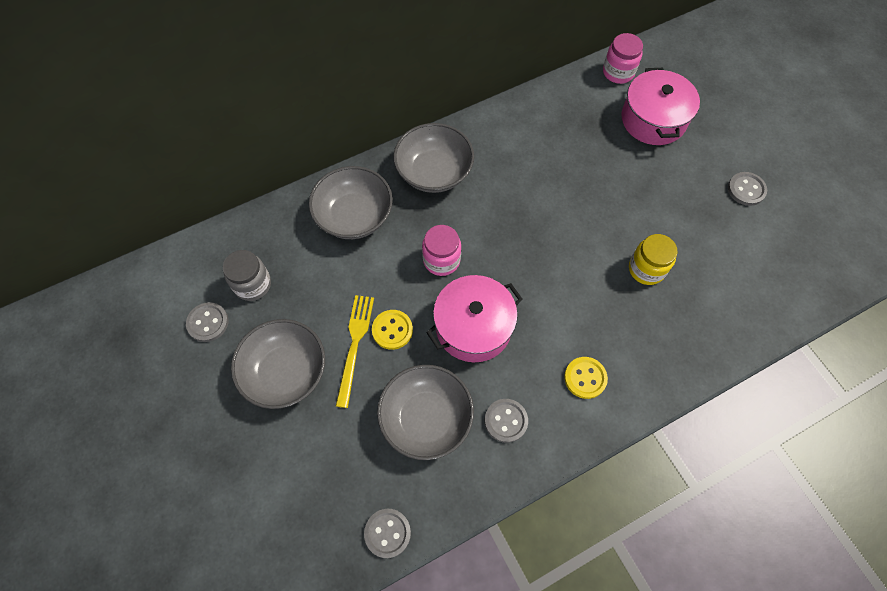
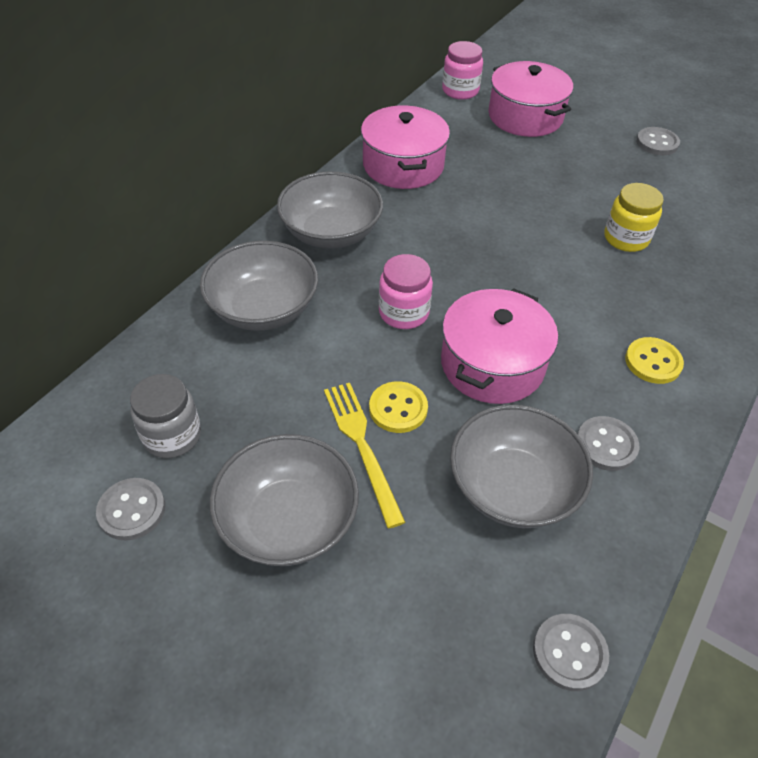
camera: 30 degrees left, 15 degrees down
none -> pink pot [361,105,450,189]

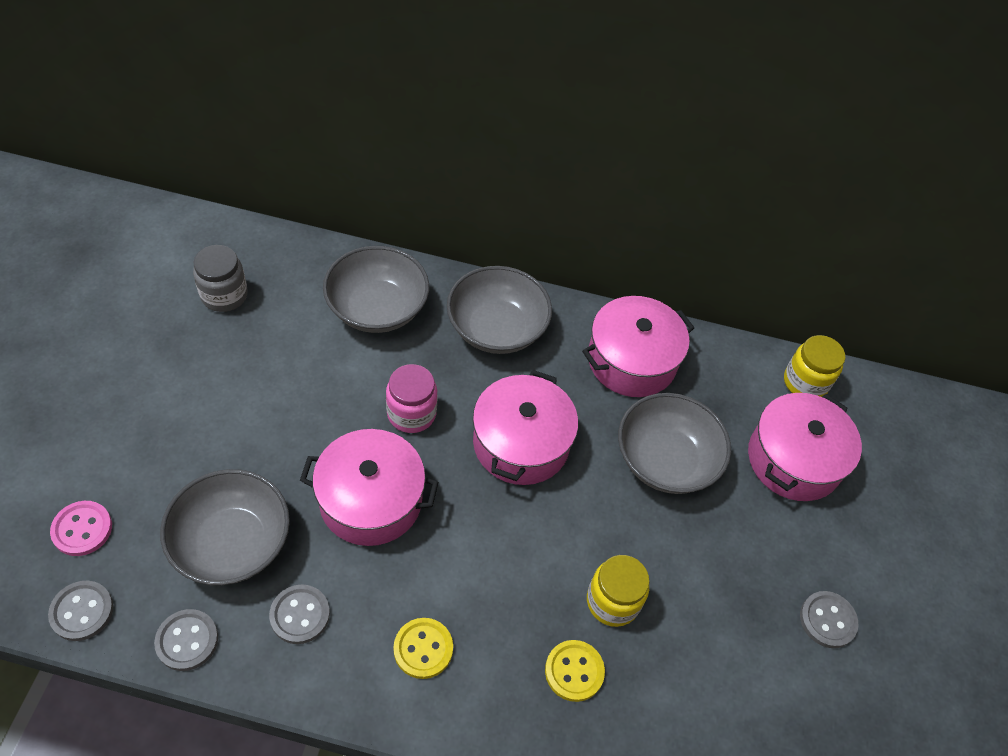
camera: 65 degrees right, 5 degrees up
grey button [96,478,165,540] -> grey button moved to [154,609,218,671]
grey bowl [210,434,359,566] -> grey bowl moved to [618,393,731,494]
yellow fork [324,383,405,528] -> none
yellow button [369,381,428,433] -> yellow button moved to [545,640,605,702]
pink jar [442,41,483,100] -> yellow jar [784,335,845,397]
none -> pink button [50,501,112,556]
none -> pink pot [473,370,578,485]

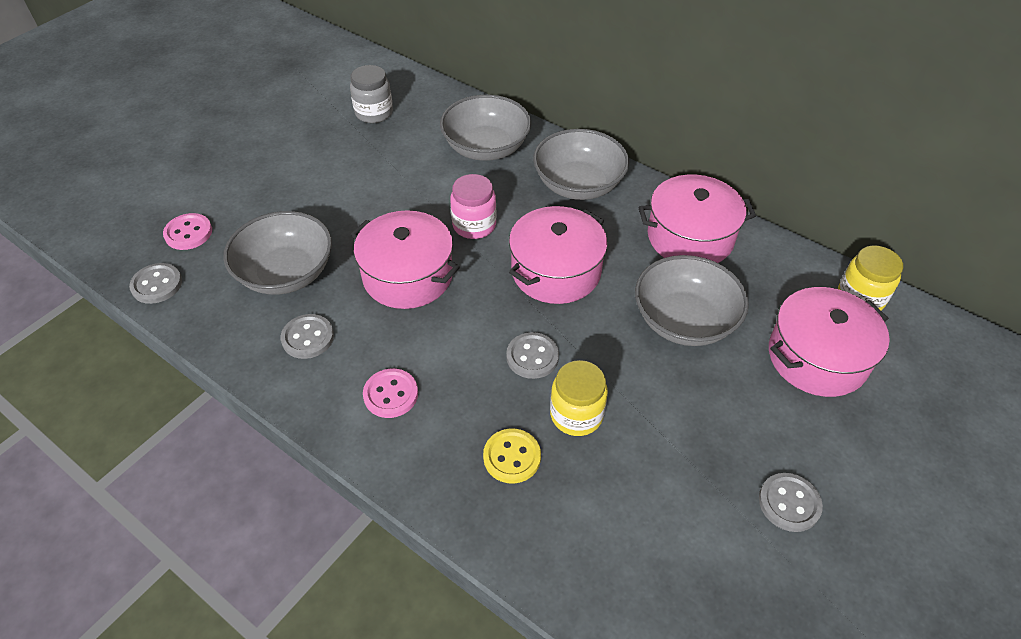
camera: 30 degrees right, 5 degrees down
grey button [154,609,218,671] -> grey button moved to [506,332,559,379]
yellow button [393,618,453,679] -> pink button [363,369,418,418]

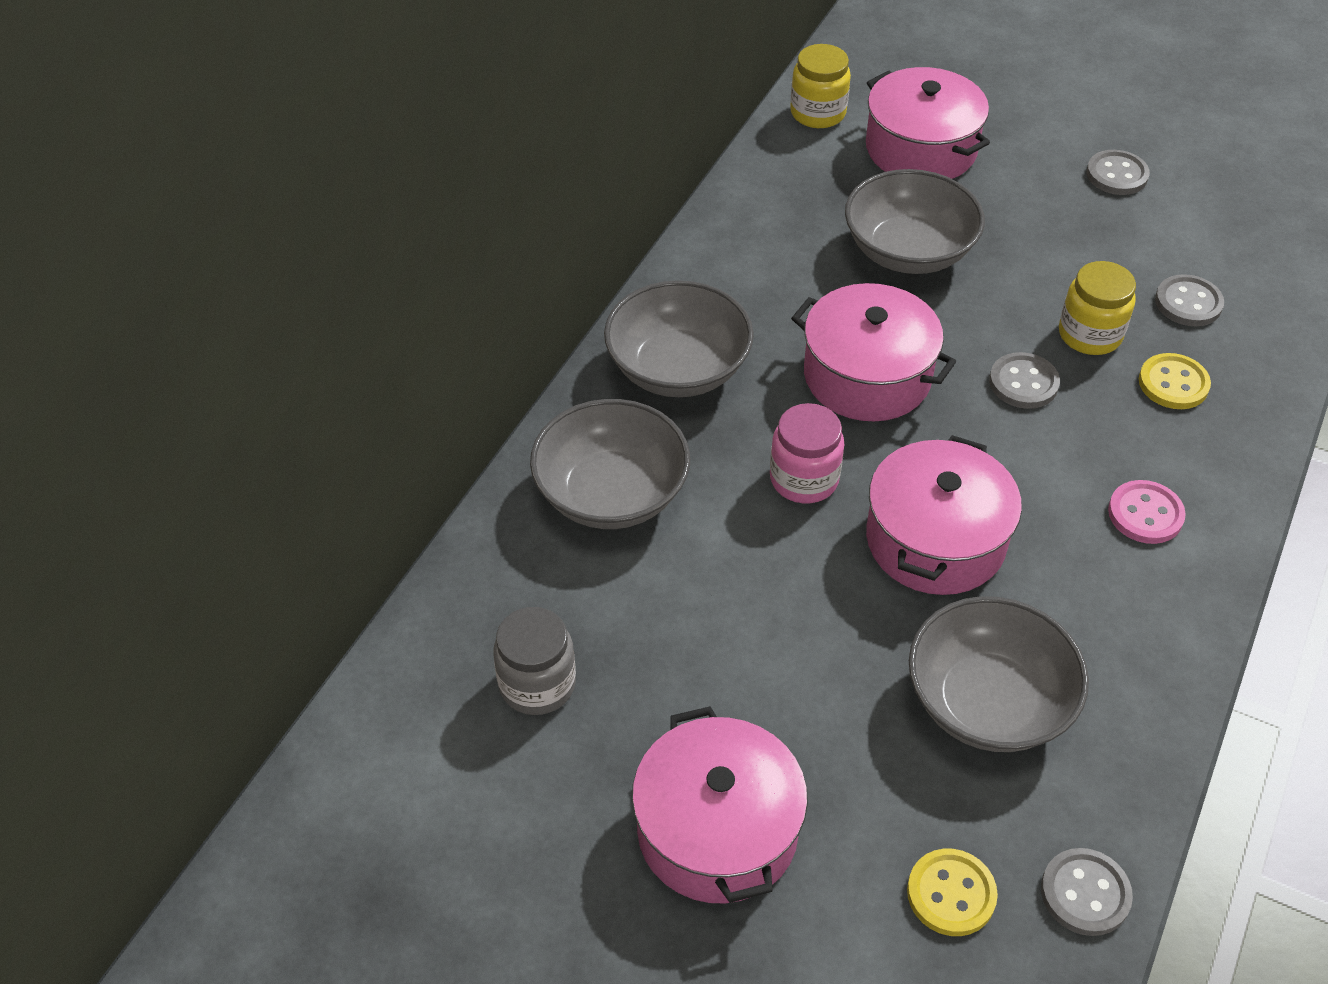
camera: 100 degrees left, 0 degrees up
pink button [163,213,212,250] -> yellow button [907,849,998,936]
grey button [281,314,334,359] -> grey button moved to [1155,274,1224,326]
pink pot [638,175,756,263] -> pink pot moved to [632,706,808,903]

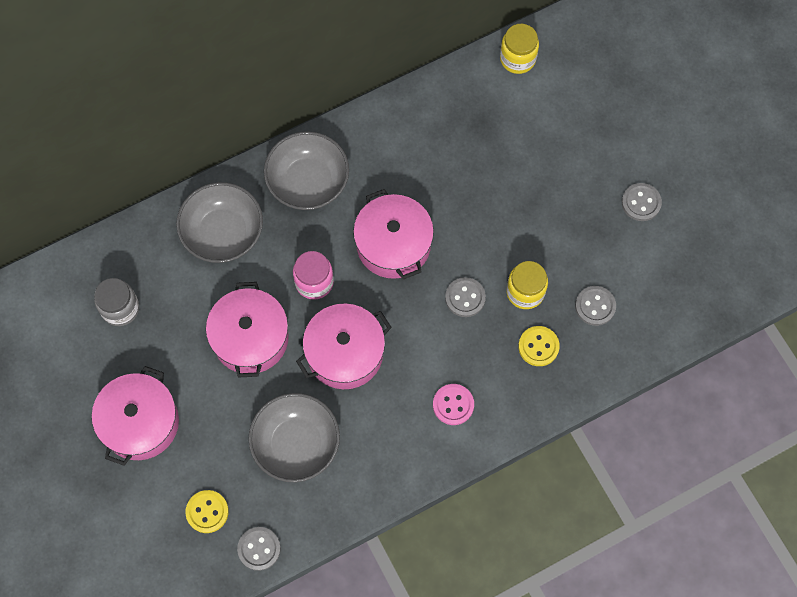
camera: 35 degrees right, 20 degrees up
grey bowl [845,169,985,274] -> none
pink pot [866,67,990,179] -> pink pot moved to [206,282,289,378]

